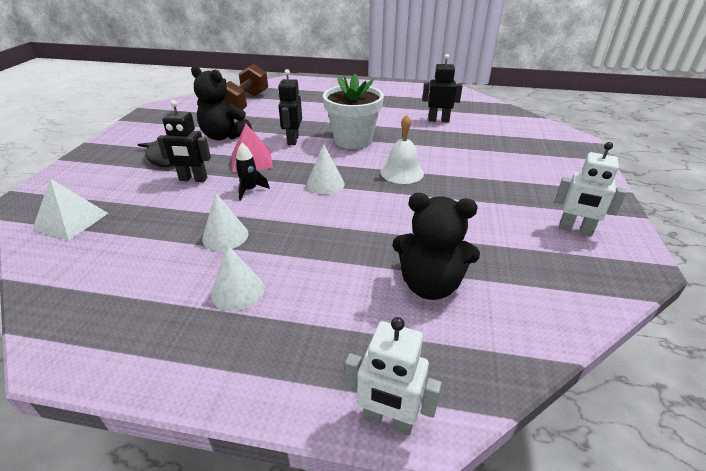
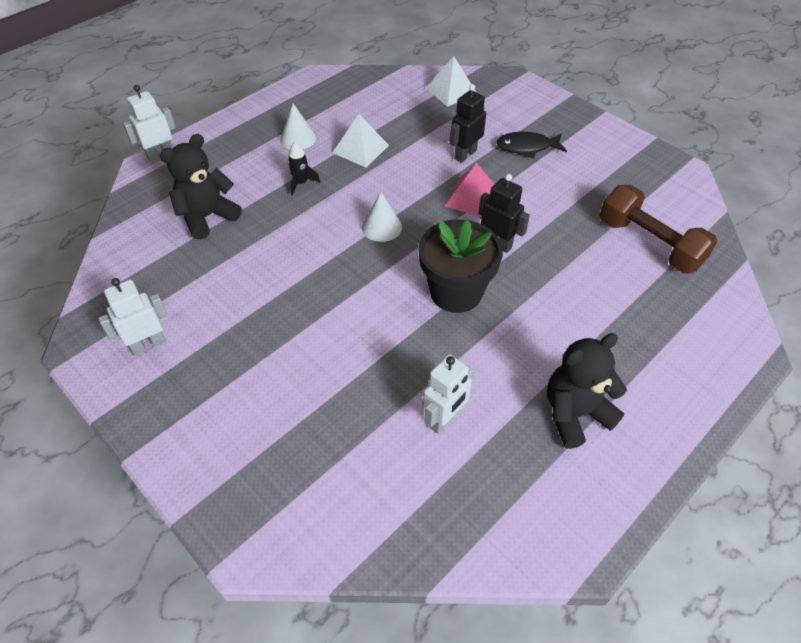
camera: 125 degrees right, 15 degrees up
black teddy bear [191,66,252,140] -> black teddy bear moved to [547,333,627,449]
white cone [202,192,248,251] -> white pyramid [333,114,389,167]
black rocket [235,143,270,201] -> black rocket moved to [288,142,320,196]
white flower pot [323,74,384,149] -> black flower pot [418,219,503,313]
white bell [380,115,424,184] -> none
black robot [422,54,463,122] -> white robot [423,354,474,434]

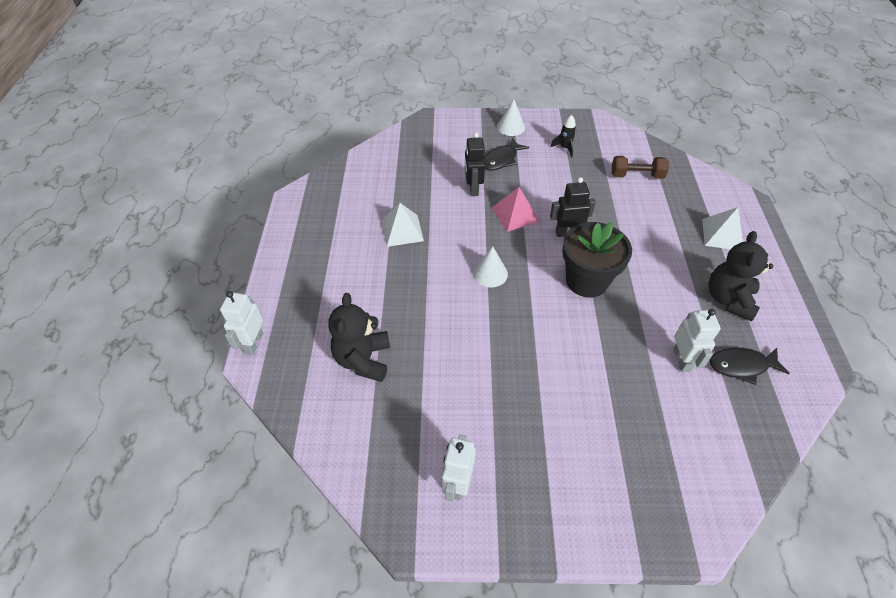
camera: 45 degrees left, 0 degrees up
white cone [280,103,316,149] -> white cone moved to [497,99,525,136]
black rocket [288,142,320,196] -> black rocket moved to [550,115,576,157]
white pyramid [426,56,477,107] -> white pyramid moved to [702,207,743,249]
brown dumbbell [600,185,718,274] -> brown dumbbell [612,156,669,179], size x0.65
none -> black fish [710,348,790,385]

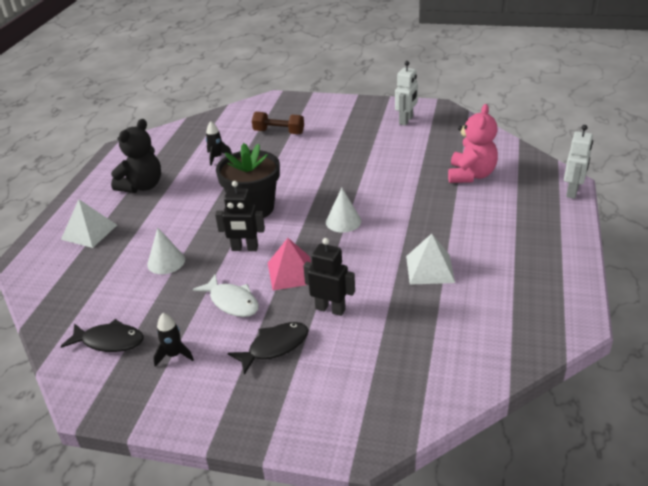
camera: 165 degrees left, 15 degrees down
black teddy bear [328,293,390,382] -> pink teddy bear [448,104,498,183]
black robot [465,132,485,196] -> black robot turned 75 degrees counterclockwise [303,238,355,316]
white cone [497,99,525,136] -> white cone moved to [147,228,185,274]
brown dumbbell [612,156,669,179] -> brown dumbbell moved to [252,112,304,134]
white robot [673,309,721,372] -> black rocket [206,121,232,166]
black fish [710,348,790,385] -> black fish moved to [60,319,144,352]
none -> white fish [193,274,259,317]

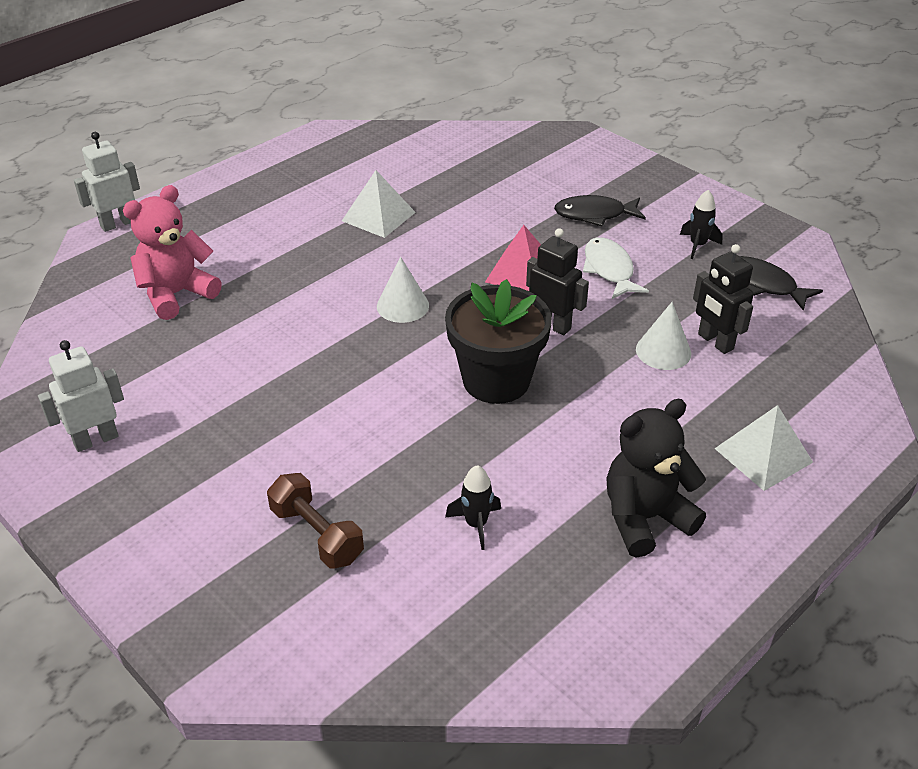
camera: 150 degrees left, 5 degrees up
black robot [303,238,355,316] -> black robot moved to [693,244,754,354]

